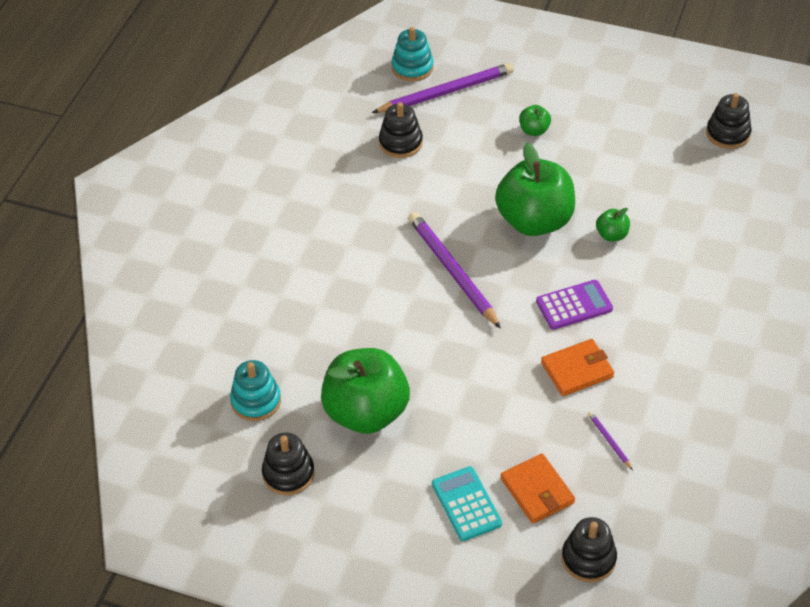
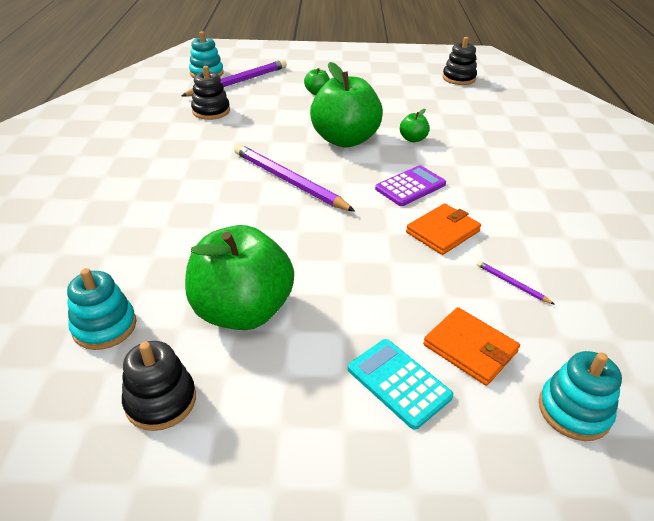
camera: 20 degrees left, 10 degrees down
black stacking toy [562,517,617,582] -> turquoise stacking toy [539,351,622,441]

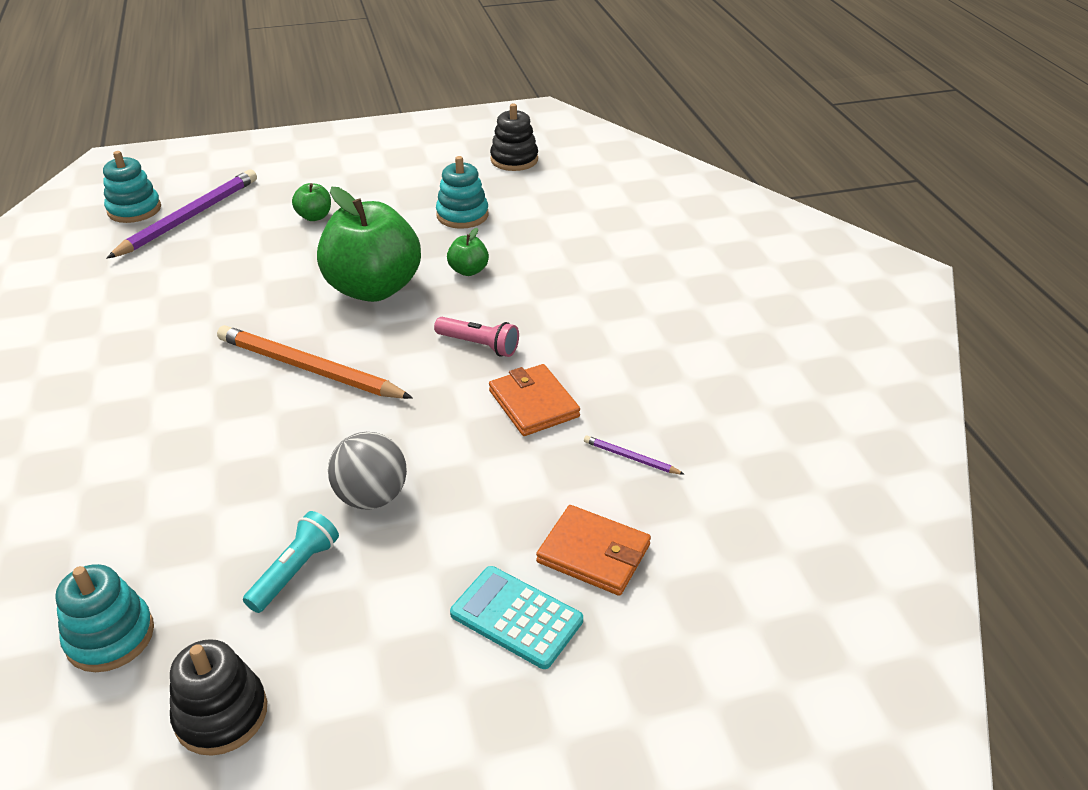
camera: 15 degrees left, 0 degrees up
green apple [185,225,294,330] -> turquoise flashlight [243,511,339,613]
black stacking toy [191,66,230,120] -> none
purple pencil [234,144,355,212] -> orange pencil [217,325,413,399]
purple calculator [375,165,446,206] -> pink flashlight [434,317,519,357]
orange wallet [406,203,481,255] -> orange wallet turned 60 degrees counterclockwise [489,364,580,436]
turquoise stacking toy [539,351,622,441] -> turquoise stacking toy moved to [436,156,489,229]
none -> grey ball [328,432,407,509]

